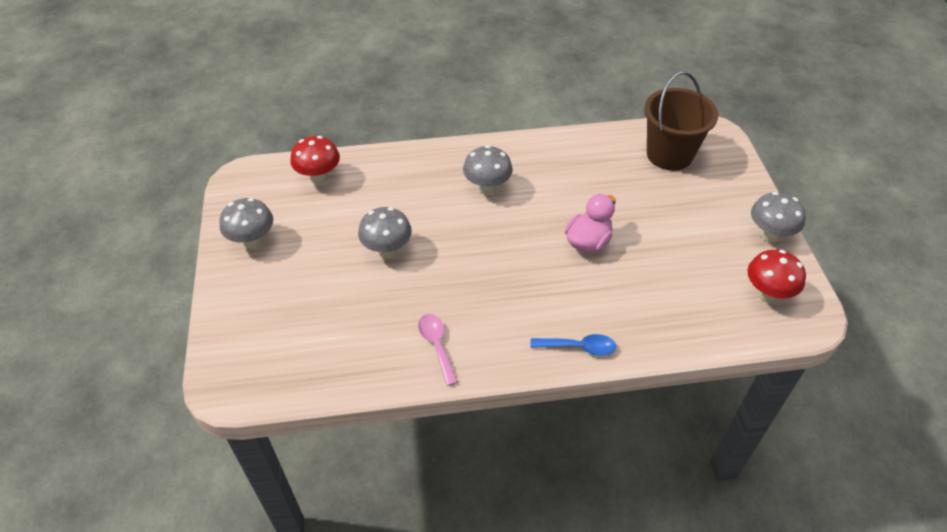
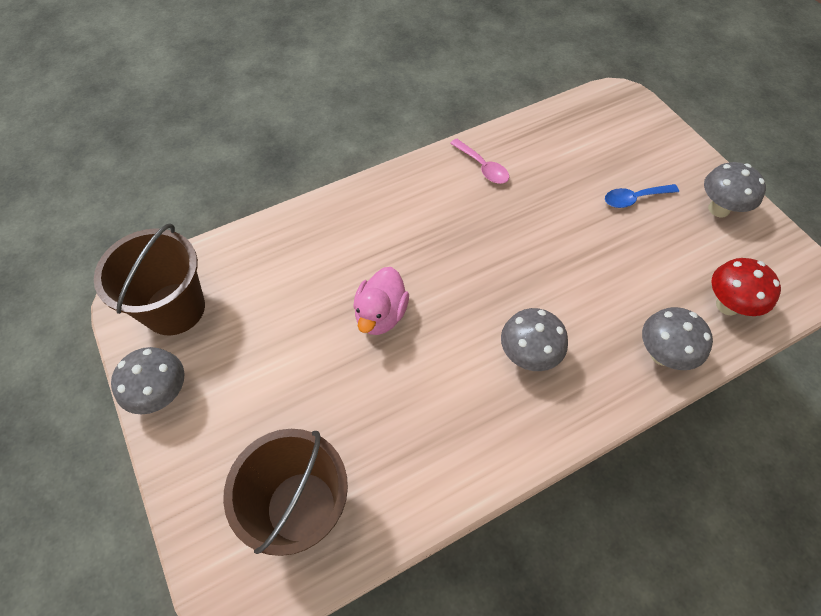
camera: 160 degrees right, 10 degrees up
grey mushroom [358,207,412,258] -> grey mushroom moved to [642,307,713,370]
blue spoon [531,334,616,356] -> blue spoon moved to [605,184,679,208]
red mushroom [747,250,806,303] -> brown bucket [94,223,205,335]

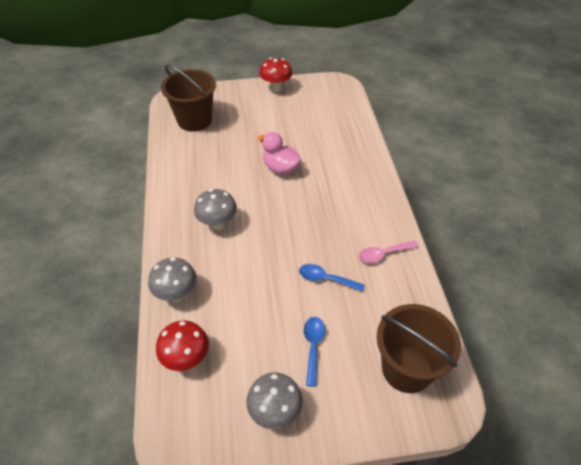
camera: 110 degrees right, 10 degrees down
brown bucket [94,223,205,335] -> brown bucket moved to [377,304,461,393]
grey mushroom [111,347,184,415] -> red mushroom [259,58,292,92]
none -> blue spoon [299,264,364,292]

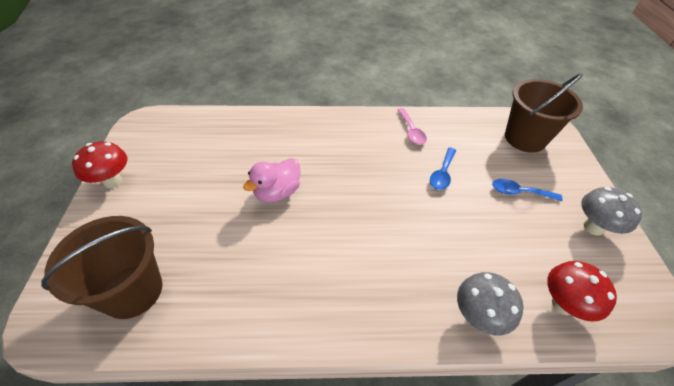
camera: 85 degrees left, 0 degrees up
grey mushroom [194,189,237,230] -> none

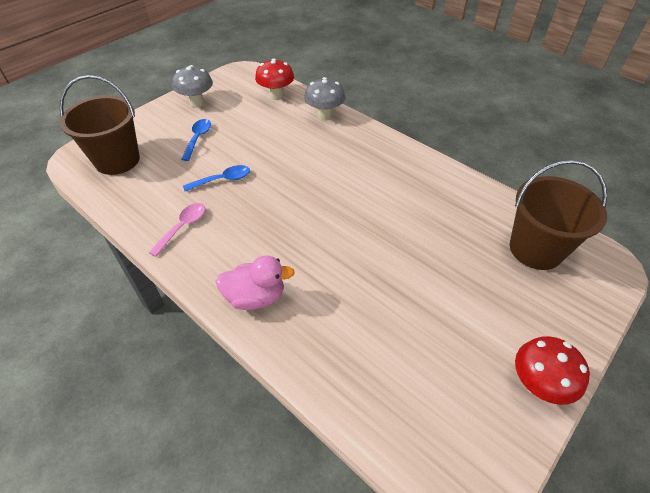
camera: 135 degrees left, 0 degrees up
pink duck [243,158,300,203] -> pink duck moved to [216,255,295,310]
blue spoon [492,179,563,201] -> blue spoon turned 135 degrees counterclockwise [181,119,211,161]

